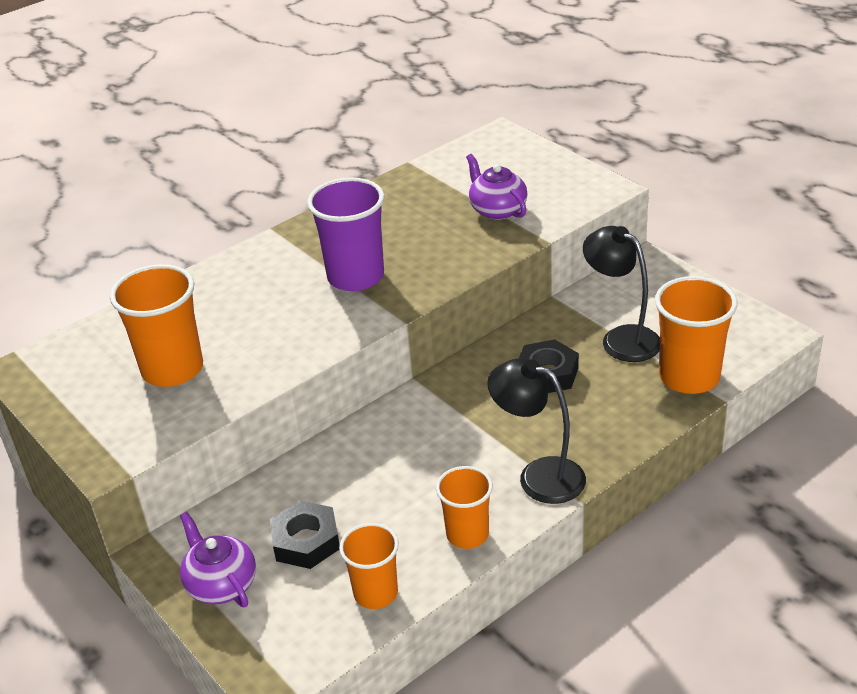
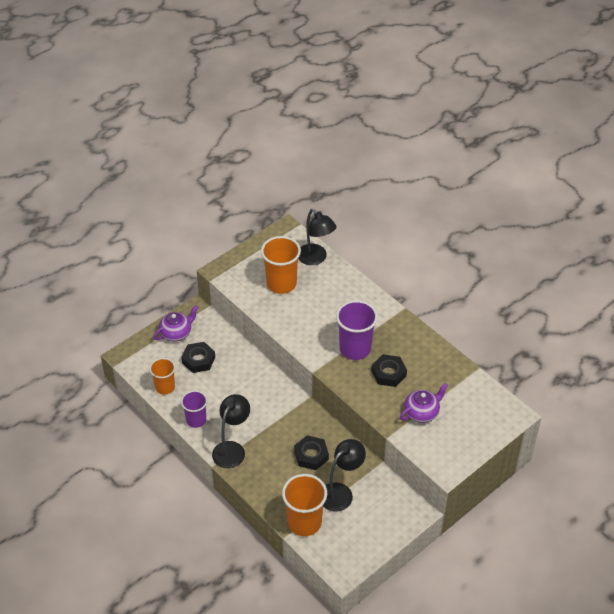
camera: 85 degrees right, 10 degrees up
orange cup [436,466,493,549] -> purple cup [181,390,207,428]
none -> black lamp [298,209,336,265]
none -> black nut [372,354,407,387]

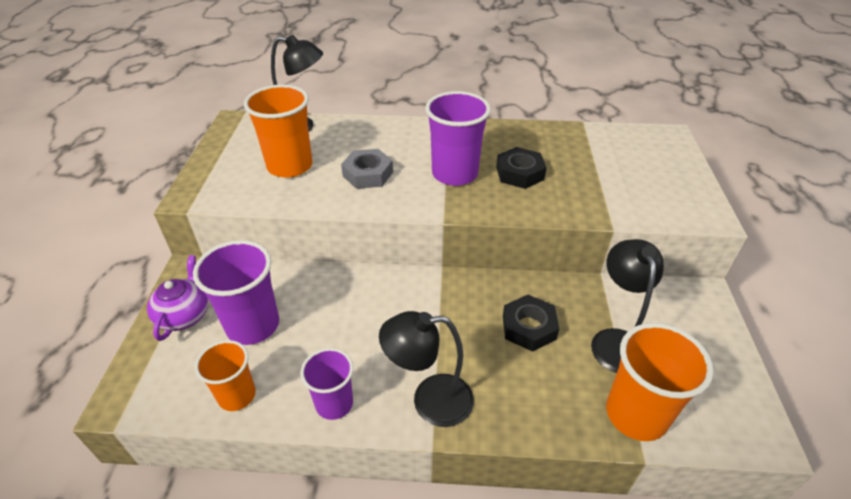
camera: 45 degrees left, 5 degrees down
black nut [181,342,215,373] -> purple cup [193,240,279,345]
black lamp [212,394,250,468] -> black lamp turned 75 degrees counterclockwise [379,311,474,427]
purple teapot [400,383,448,423] -> none
none -> grey nut [341,149,393,189]

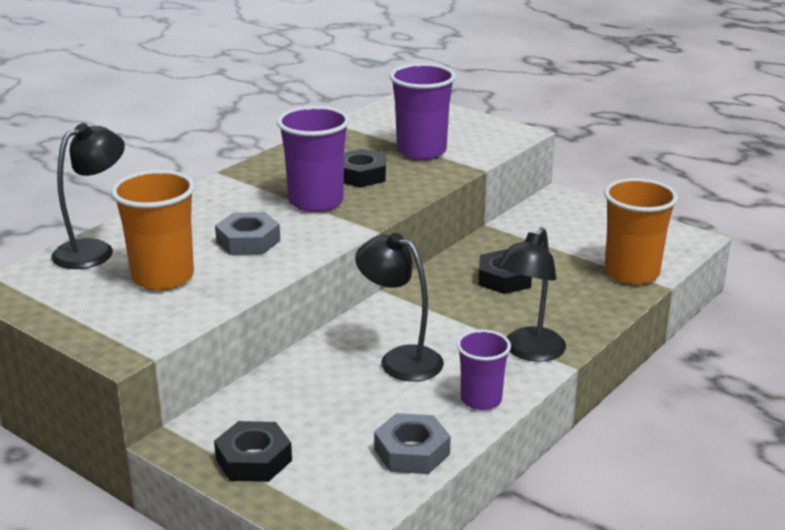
camera: 55 degrees left, 15 degrees down
purple teapot [147,255,209,341] -> black nut [214,421,292,482]
purple cup [193,240,279,345] -> purple cup moved to [390,63,456,160]
orange cup [195,340,256,411] -> grey nut [374,413,451,474]
black lamp [591,239,664,373] -> black lamp moved to [355,233,444,381]

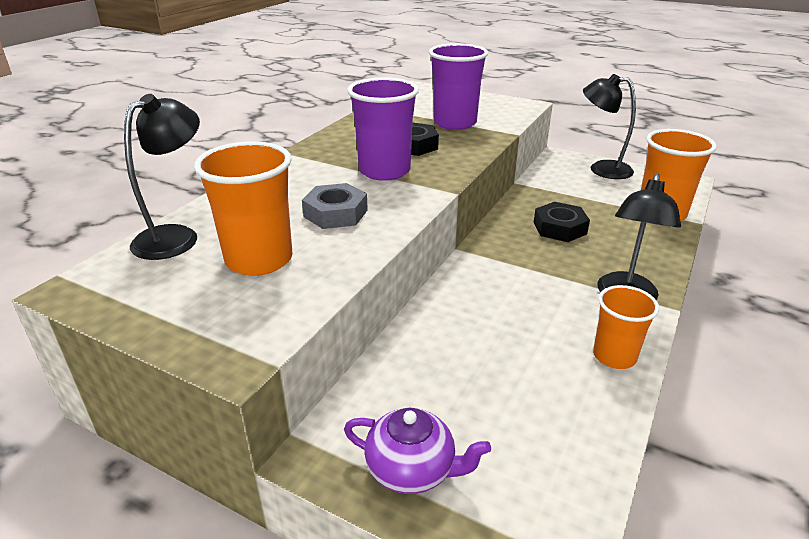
camera: 10 degrees left, 5 degrees up
black nut [214,421,292,482] -> purple teapot [344,408,491,494]
black lamp [355,233,444,381] -> black lamp moved to [583,74,636,179]
grey nut [374,413,451,474] -> none
purple cup [457,330,511,410] -> orange cup [593,285,659,369]

